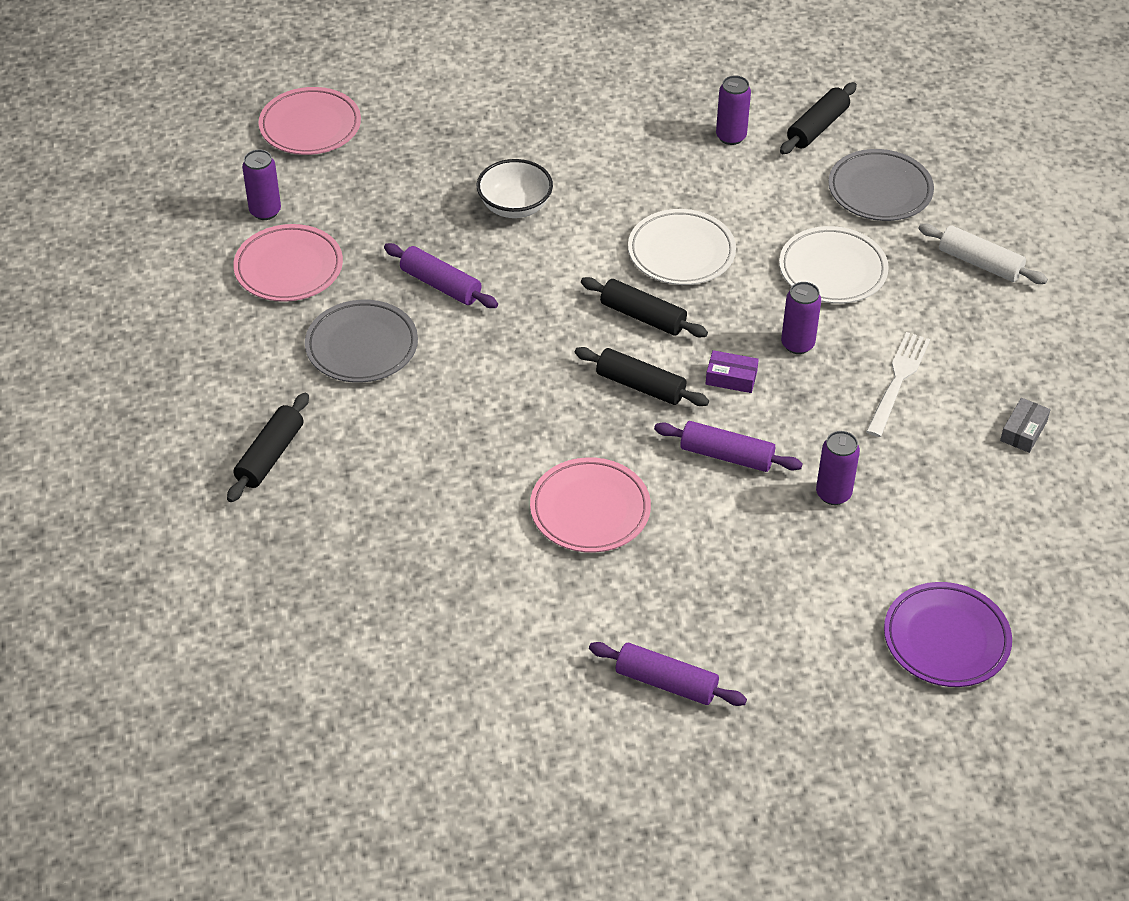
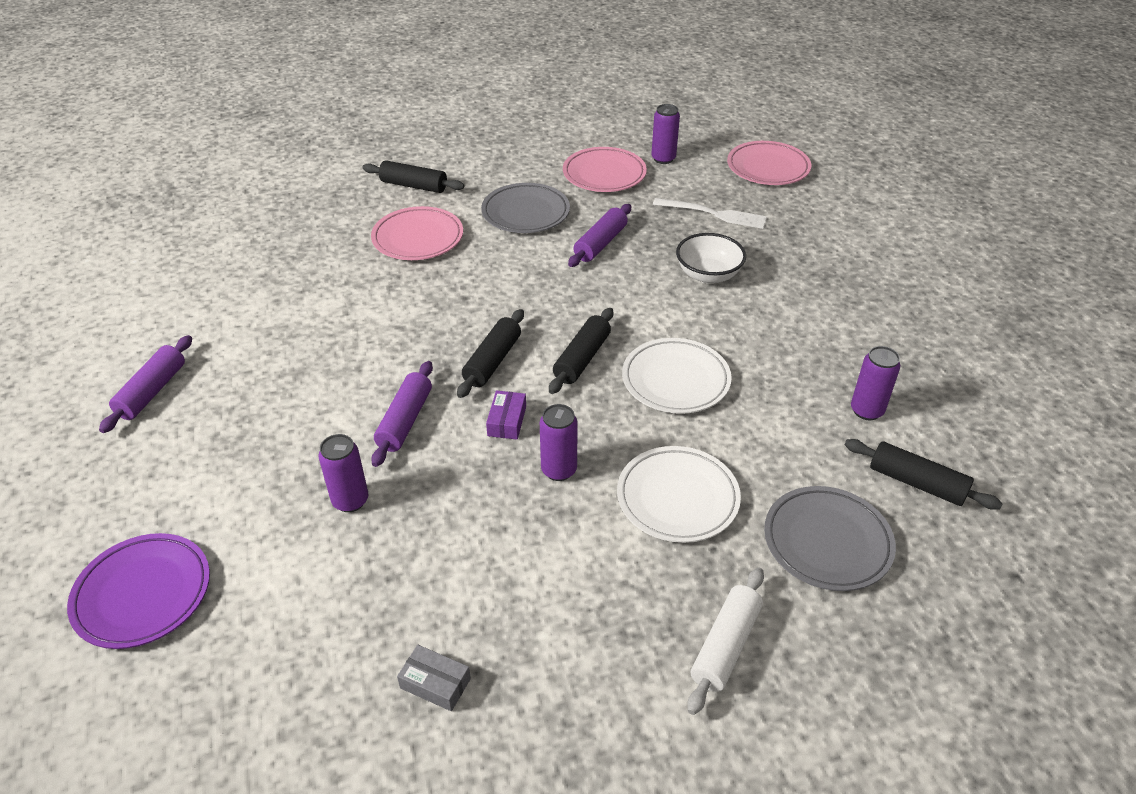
camera: 85 degrees right, 5 degrees down
pink plate [530,457,651,553] -> pink plate moved to [371,206,463,260]
white fork [866,332,930,437] -> white fork moved to [653,198,767,229]

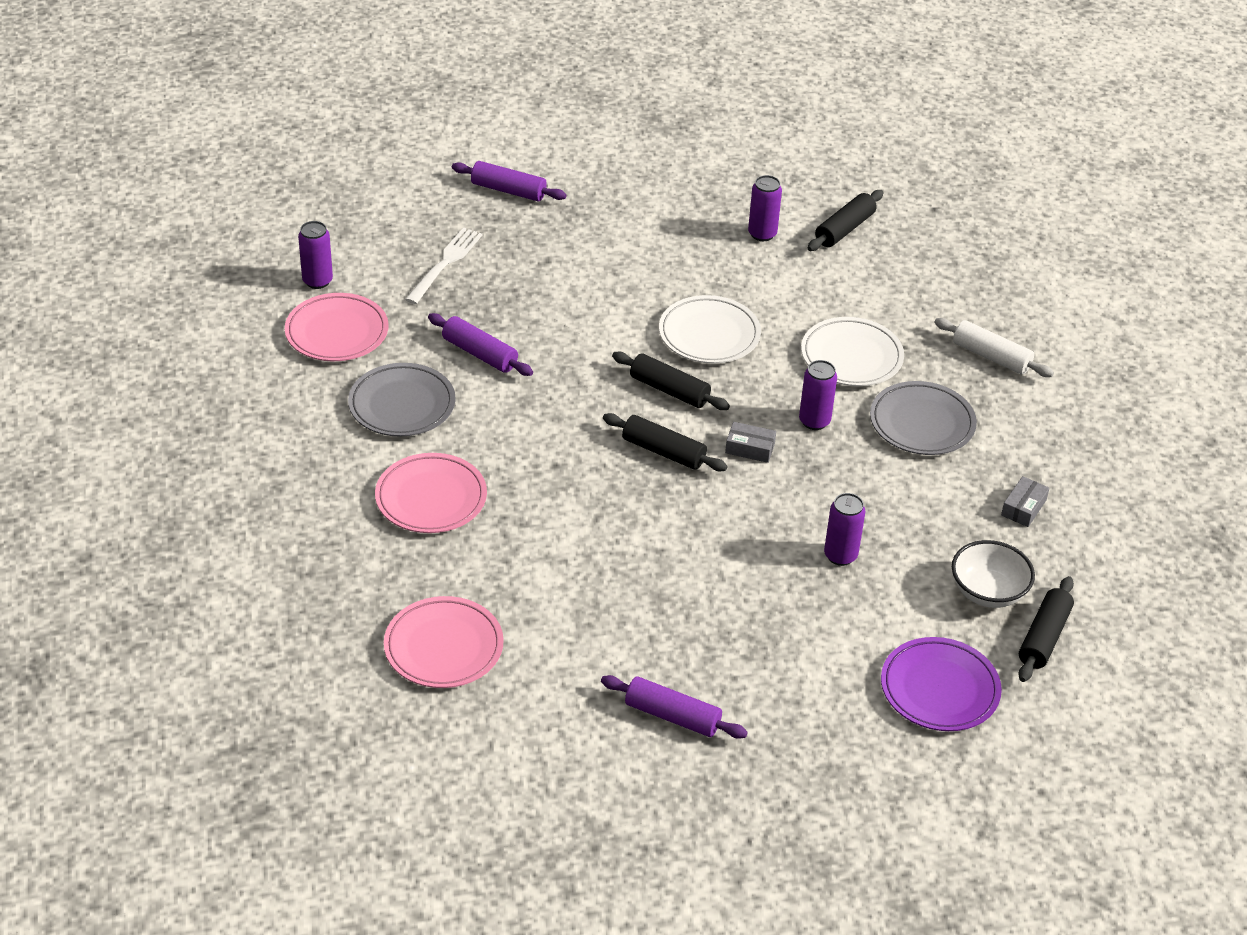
camera: 85 degrees left, 0 degrees up
black rolling pin [363,160,464,193] -> black rolling pin moved to [1018,576,1074,682]
purple rolling pin [371,361,433,467] -> purple rolling pin moved to [452,161,566,201]
purple box [486,390,526,440] -> grey box [725,422,776,463]
white bowl [676,233,746,283] -> white bowl moved to [952,540,1035,608]
pink plate [727,141,811,185] -> pink plate moved to [384,596,504,688]
grey plate [764,486,896,591] -> grey plate moved to [870,381,977,455]

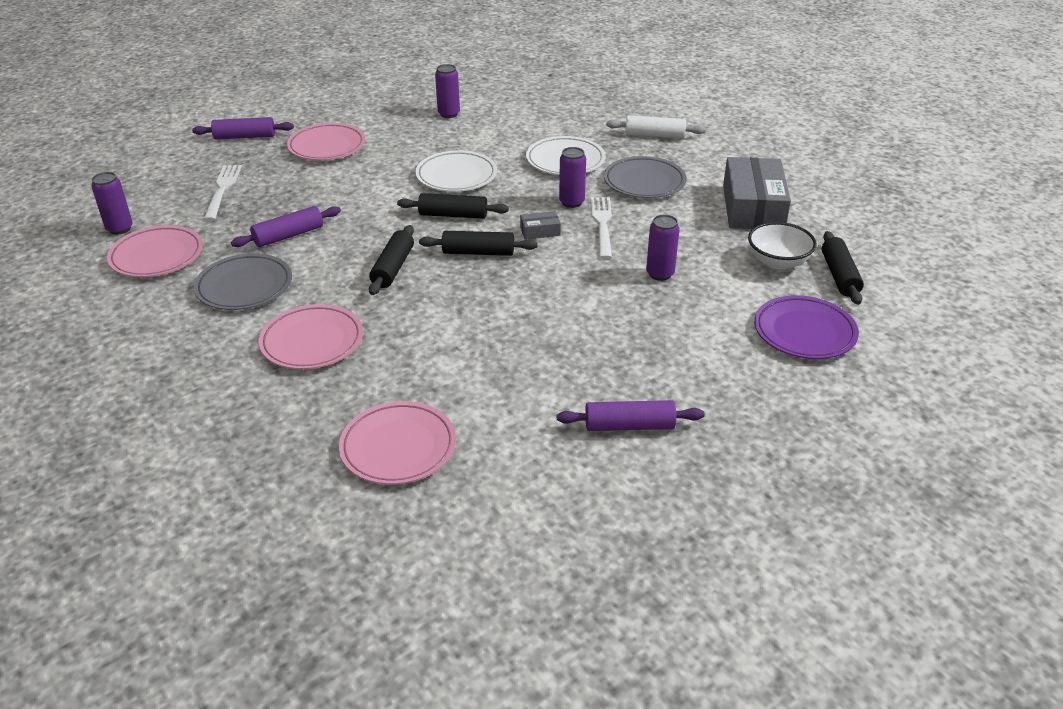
camera: 25 degrees left, 5 degrees down
purple rolling pin [428,313,533,376] -> purple rolling pin turned 45 degrees counterclockwise [231,206,341,247]
black rolling pin [808,190,884,251] -> black rolling pin moved to [369,225,414,295]
grey box [1001,476,1049,527] -> grey box [723,157,791,229], size x2.35
none -> pink plate [287,123,365,160]
none -> white fork [591,197,612,259]

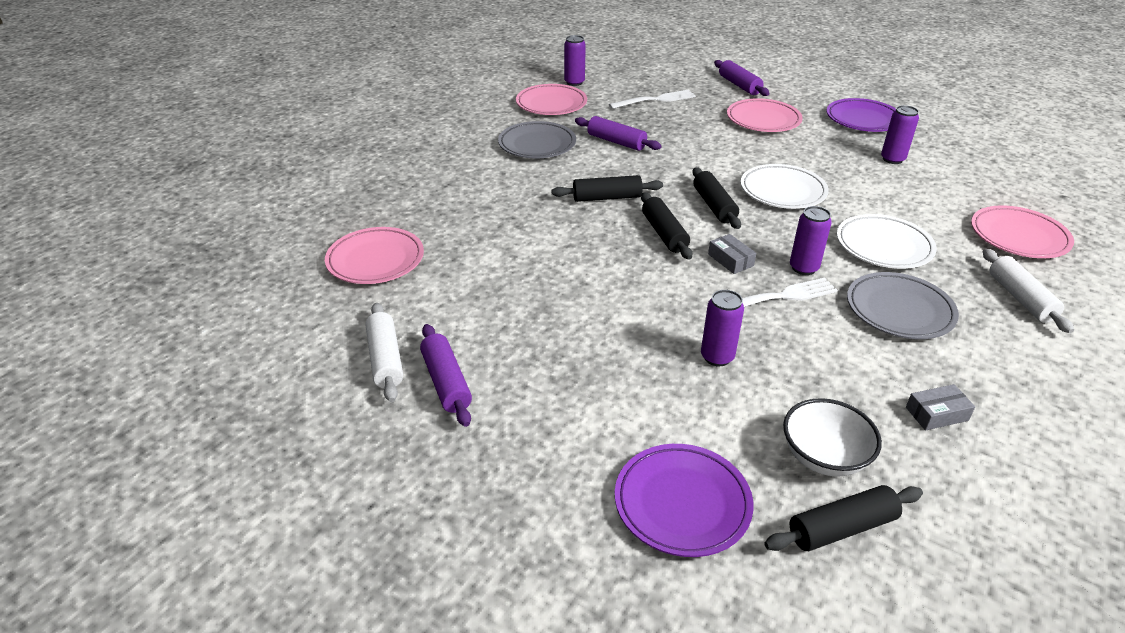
camera: 70 degrees right, 0 degrees up
pink plate [258,304,363,370] -> pink plate moved to [971,206,1074,258]
grey box [723,157,791,229] -> grey box [906,384,975,431], size x0.43
none -> white rolling pin [365,303,403,402]
none -> purple plate [826,98,896,132]

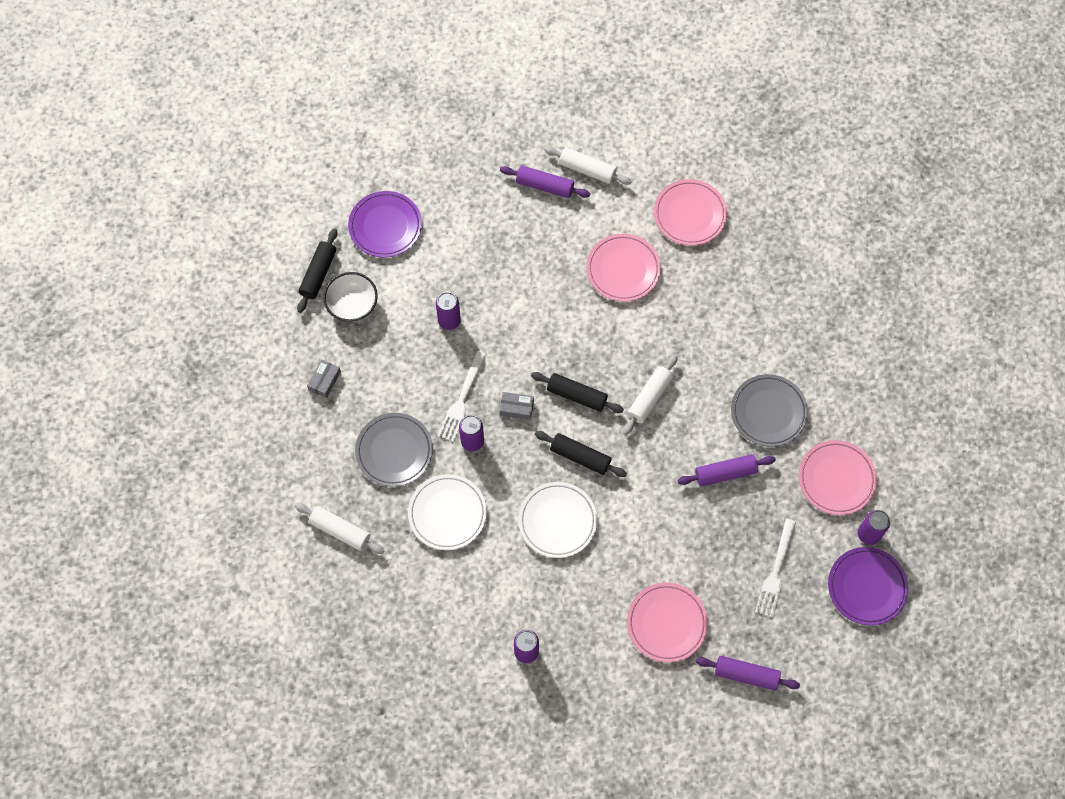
camera: 130 degrees right, 30 degrees up
black rolling pin [551,175,663,202] -> white rolling pin [623,355,678,435]
purple plate [826,98,896,132] -> purple plate moved to [828,547,909,626]
pink plate [971,206,1074,258] -> pink plate moved to [586,234,661,302]

